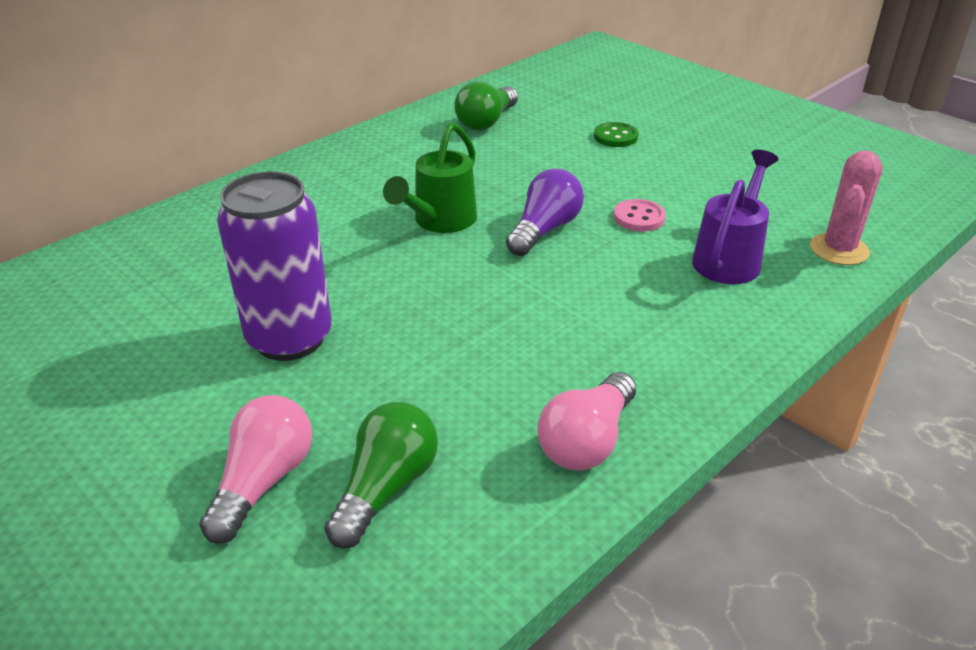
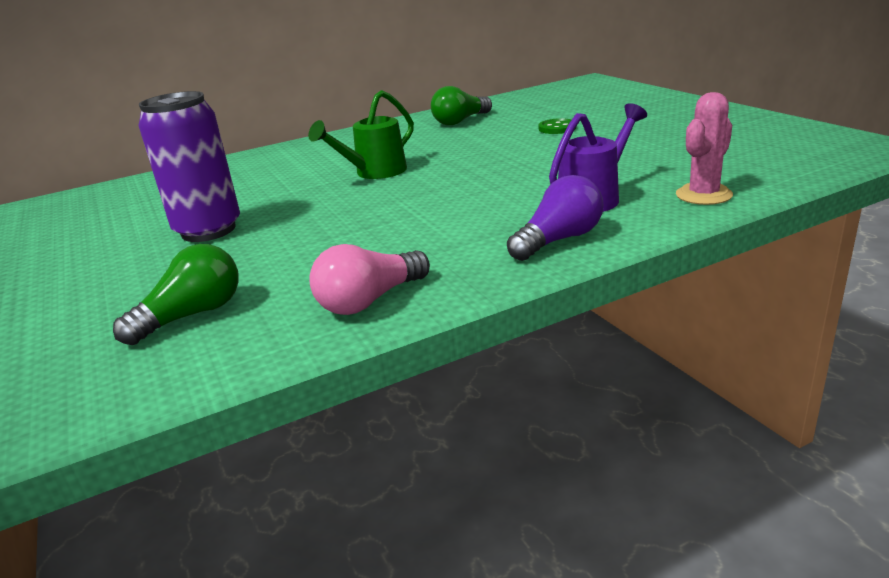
camera: 20 degrees right, 10 degrees down
pink light bulb [199,395,313,543] -> none
purple light bulb [506,169,584,256] -> purple light bulb moved to [507,175,603,261]
pink button [614,199,666,231] -> none

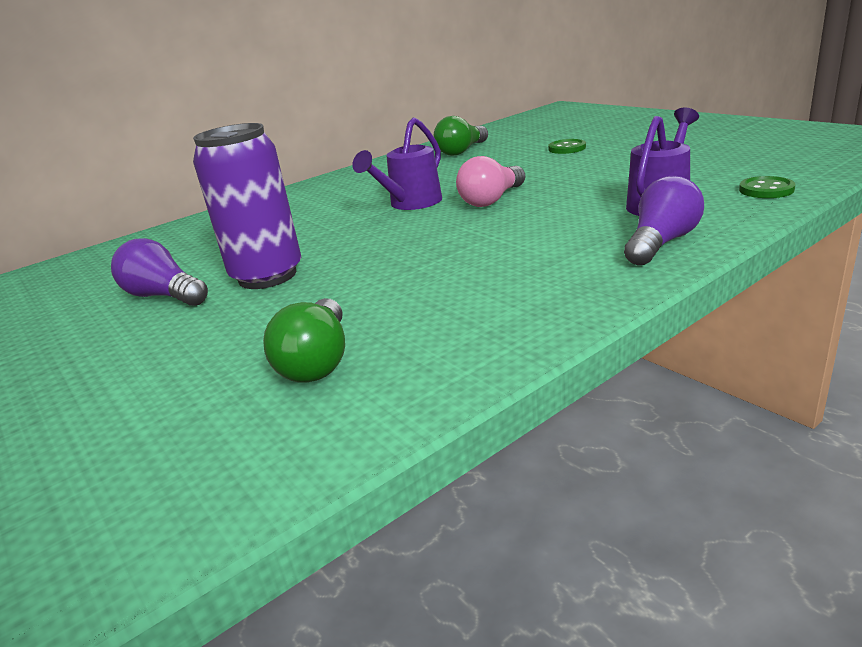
camera: 10 degrees left, 0 degrees up
green light bulb [113,244,239,345] -> green light bulb turned 150 degrees clockwise [263,298,345,383]
green watering can [308,90,414,179] -> purple watering can [352,117,442,210]
pink light bulb [309,244,430,315] -> pink light bulb moved to [456,156,525,207]
pink cactus [676,92,733,205] -> green button [739,176,795,198]
none -> purple light bulb [111,238,208,306]

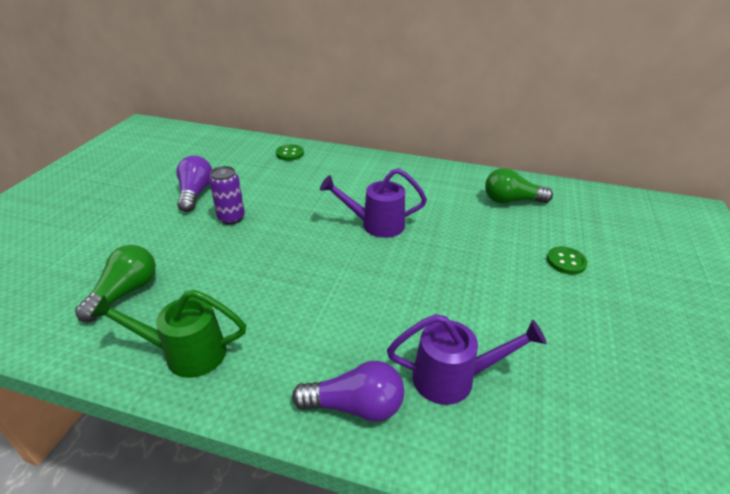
camera: 50 degrees right, 10 degrees up
purple can [193,123,301,289] -> purple can [209,166,245,225], size x0.57
green light bulb [263,298,345,383] -> green light bulb turned 150 degrees clockwise [75,245,156,322]
pink light bulb [456,156,525,207] -> none
green button [739,176,795,198] -> green button moved to [276,144,304,161]
none -> green watering can [89,290,246,378]

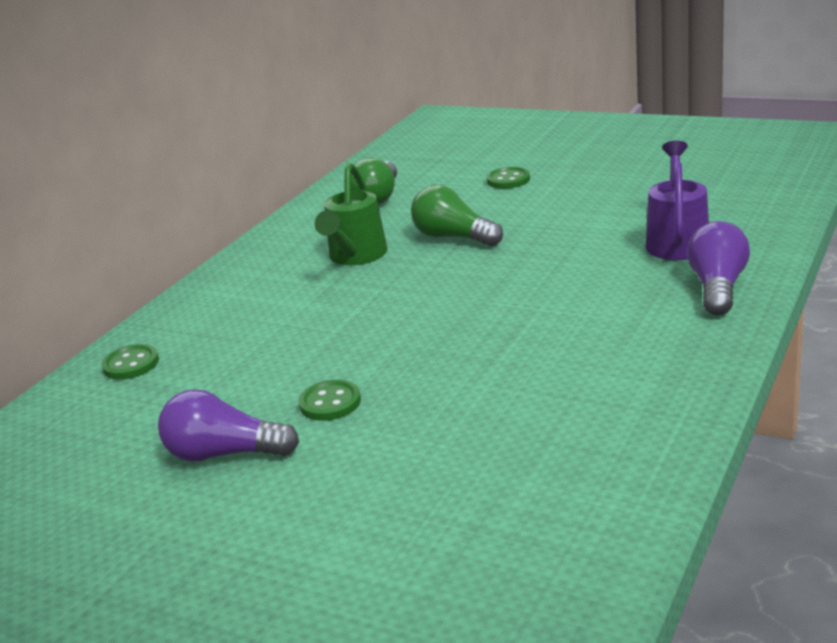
camera: 75 degrees left, 10 degrees down
green light bulb [75,245,156,322] -> green light bulb moved to [411,185,503,246]
green watering can [89,290,246,378] -> green watering can moved to [315,163,388,265]
purple can [209,166,245,225] -> green button [298,380,361,421]
purple watering can [320,168,427,238] -> none

